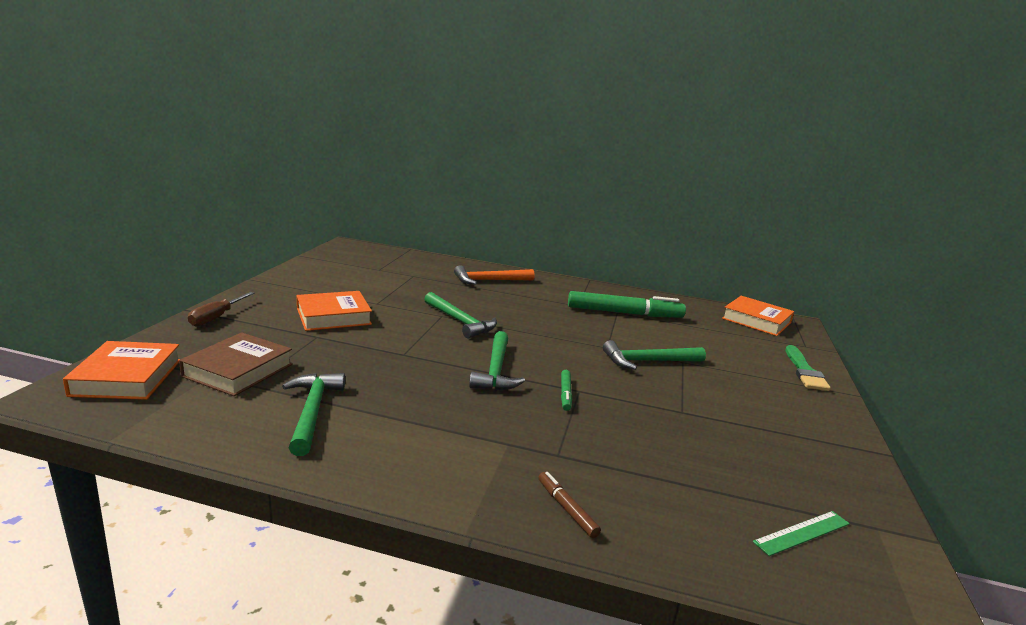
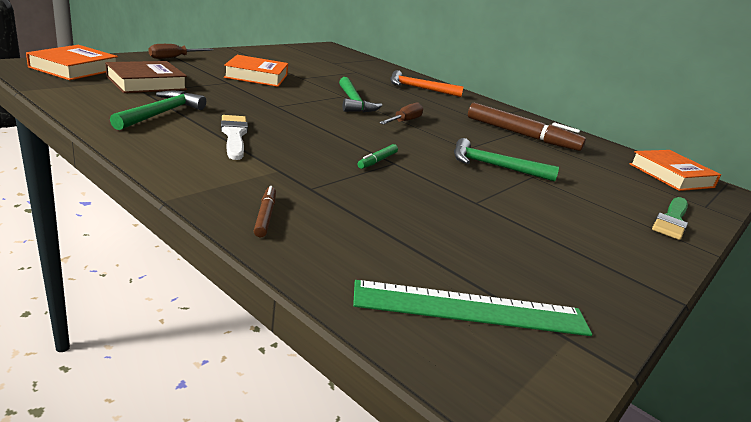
camera: 25 degrees right, 5 degrees up
green hammer [469,331,525,390] -> none
green marker [568,291,686,318] -> brown marker [468,103,586,151]
green ruler [753,511,850,556] -> green ruler [353,280,592,336], size x1.80
none -> white brush [221,115,248,160]
none -> brown screwdriver [379,102,423,125]

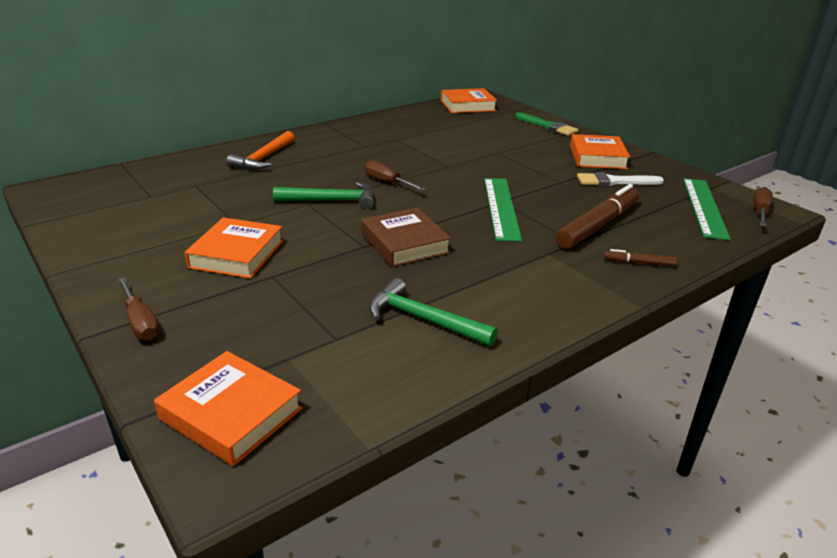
camera: 75 degrees left, 5 degrees up
brown book [105,61,187,93] -> brown book moved to [361,208,451,267]
white brush [221,115,248,160] -> white brush moved to [577,172,664,186]
green marker [357,144,398,169] -> green ruler [484,178,522,242]
green hammer [454,138,559,182] -> none
brown marker [468,103,586,151] -> brown marker moved to [556,184,639,249]
none -> orange book [570,134,630,169]
none -> brown screwdriver [753,187,773,227]

